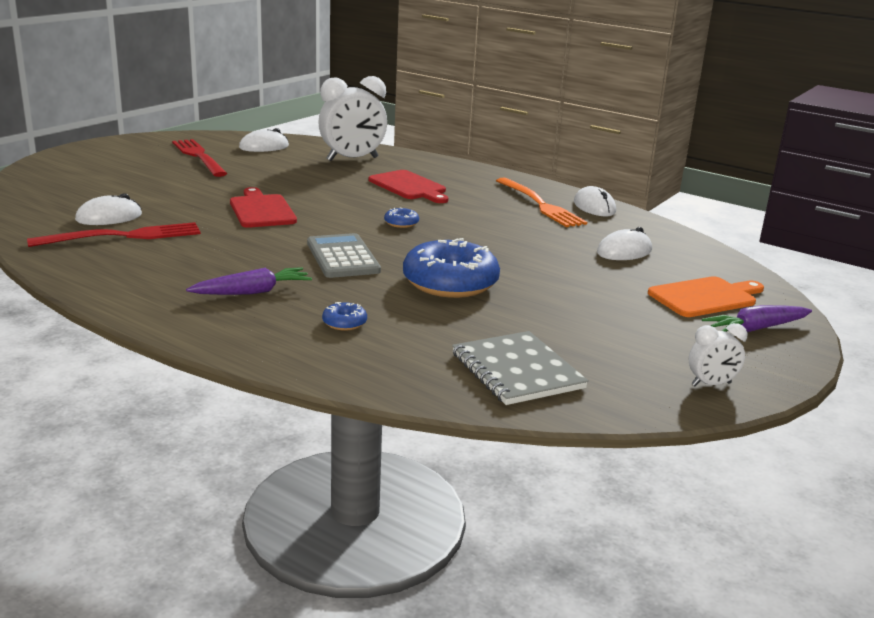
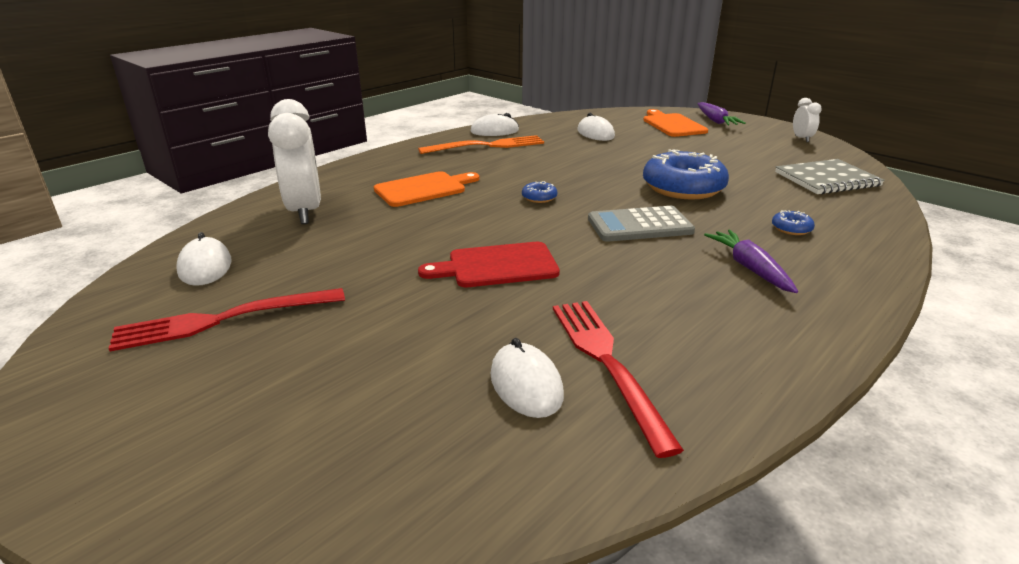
camera: 80 degrees left, 5 degrees up
red cutting board [369,170,449,203] -> orange cutting board [374,171,480,207]

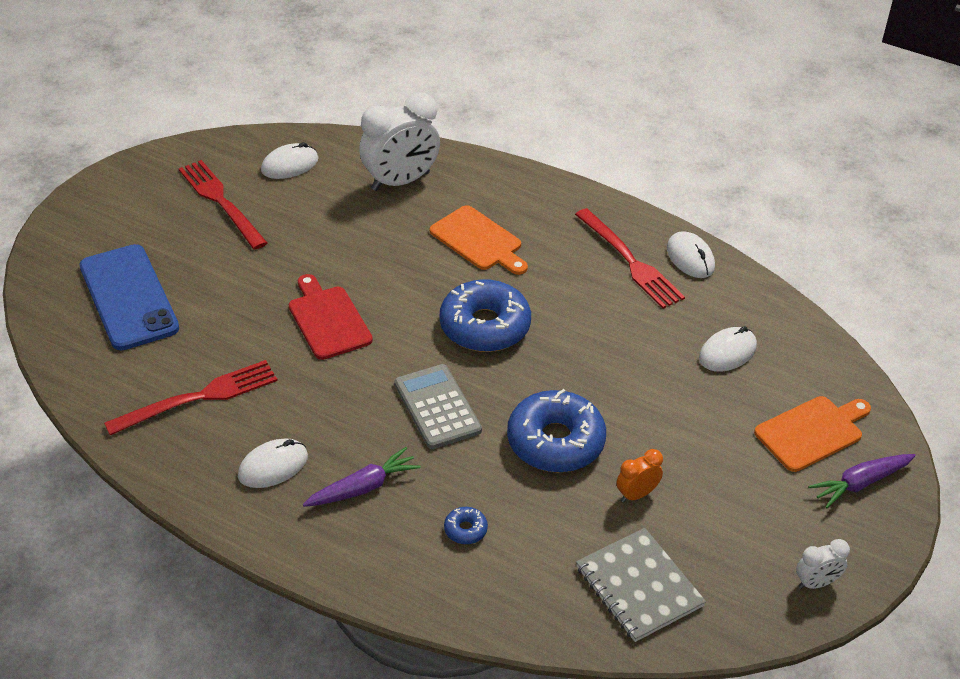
camera: 75 degrees right, 15 degrees up
orange fork [418,135,544,154] -> red fork [575,208,685,309]
white mouse [490,338,564,418] -> white mouse moved to [238,438,308,488]
blue donut [522,181,557,203] -> blue donut [440,279,531,352], size x2.39
none -> blue phone [80,244,179,350]
none -> orange clock [616,449,663,502]

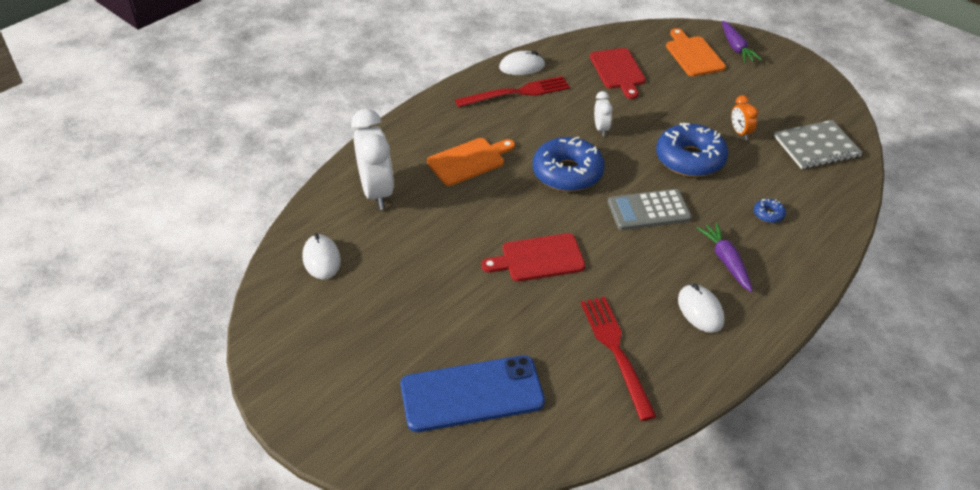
camera: 75 degrees left, 0 degrees up
red fork [179,160,267,250] -> none
white mouse [699,326,757,372] -> red cutting board [590,48,646,99]
white clock [796,539,850,589] -> white clock moved to [594,91,613,136]

